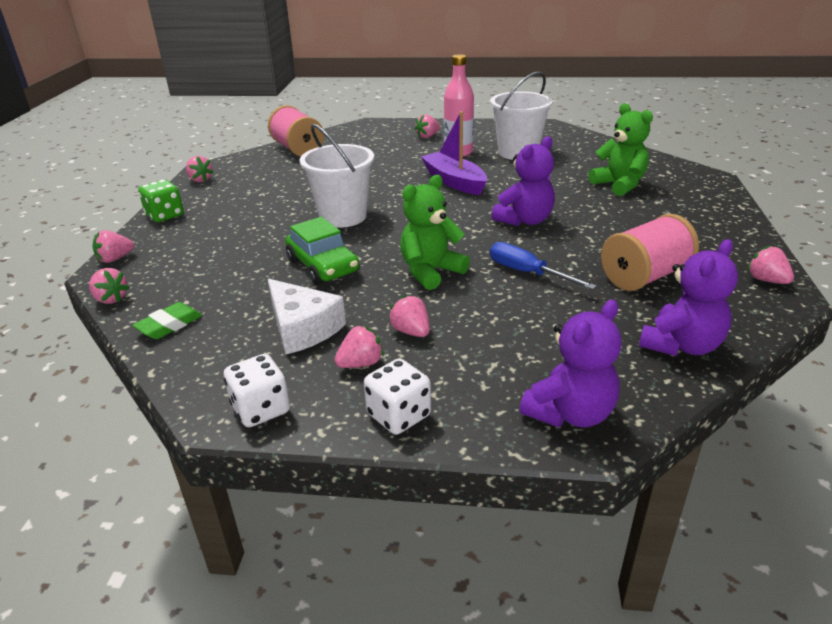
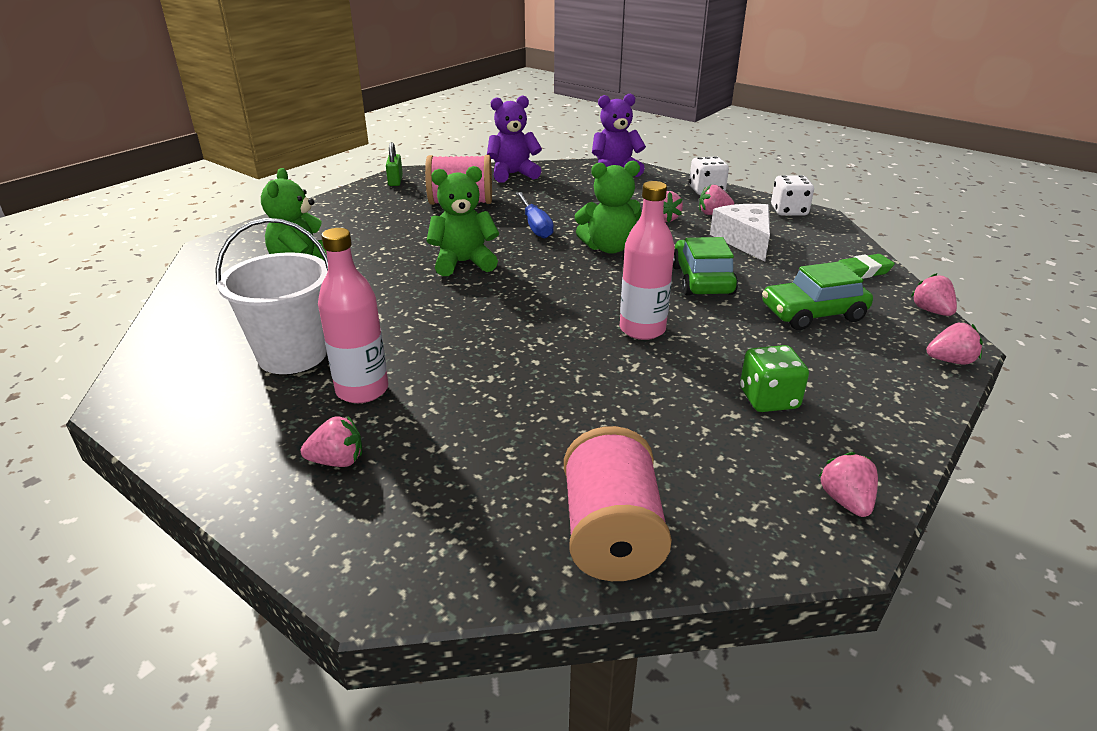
camera: 150 degrees left, 0 degrees up
green dice [138,180,184,222] -> green dice moved to [740,345,809,412]
white bucket [300,124,374,228] -> pink bottle [620,181,675,340]
purple boat [421,111,487,195] -> none
purple teddy bear [492,136,555,226] -> green teddy bear [427,166,499,276]
pink strawberry [748,245,794,284] -> green padlock [386,142,403,186]
none -> green car [762,262,873,330]

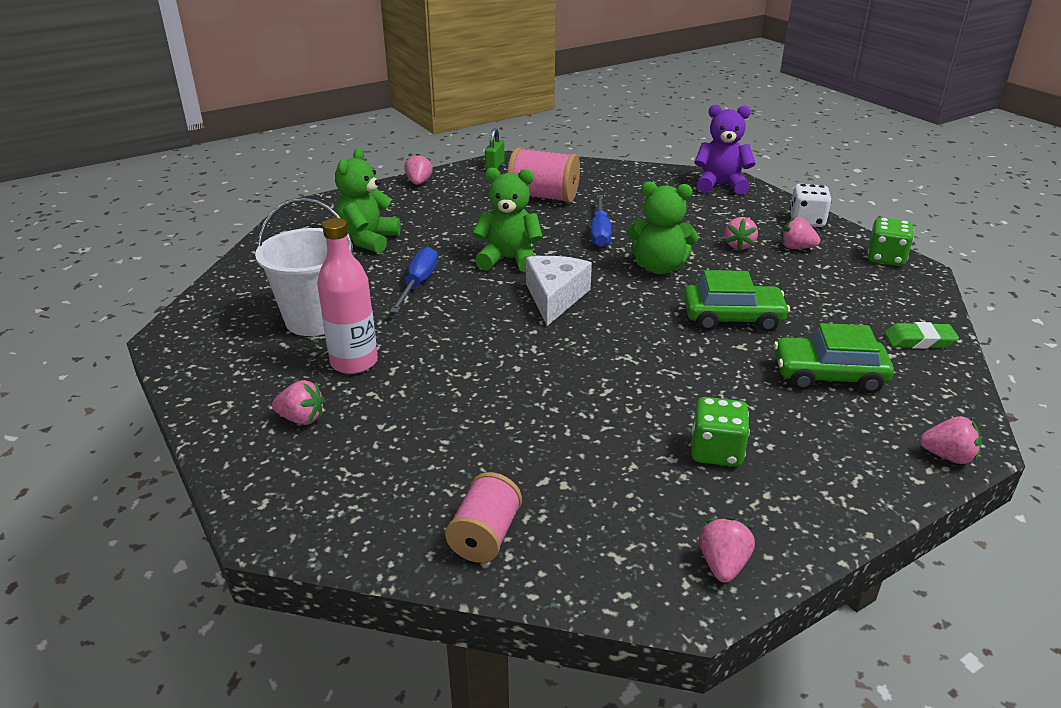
camera: 20 degrees right, 0 degrees up
purple teddy bear [487,95,542,183] -> none
pink spool [564,426,672,581] -> pink spool [445,472,522,563], size x0.65
pink bottle [620,181,675,340] -> none
green car [673,237,738,296] -> green car turned 75 degrees clockwise [684,270,790,332]
white cheese [710,204,770,262] -> white cheese moved to [526,256,592,326]
white dice [771,175,814,216] -> green dice [867,217,914,266]
pink strawberry [911,273,957,316] -> pink strawberry moved to [404,153,433,185]
none -> blue screwdriver [390,247,438,313]

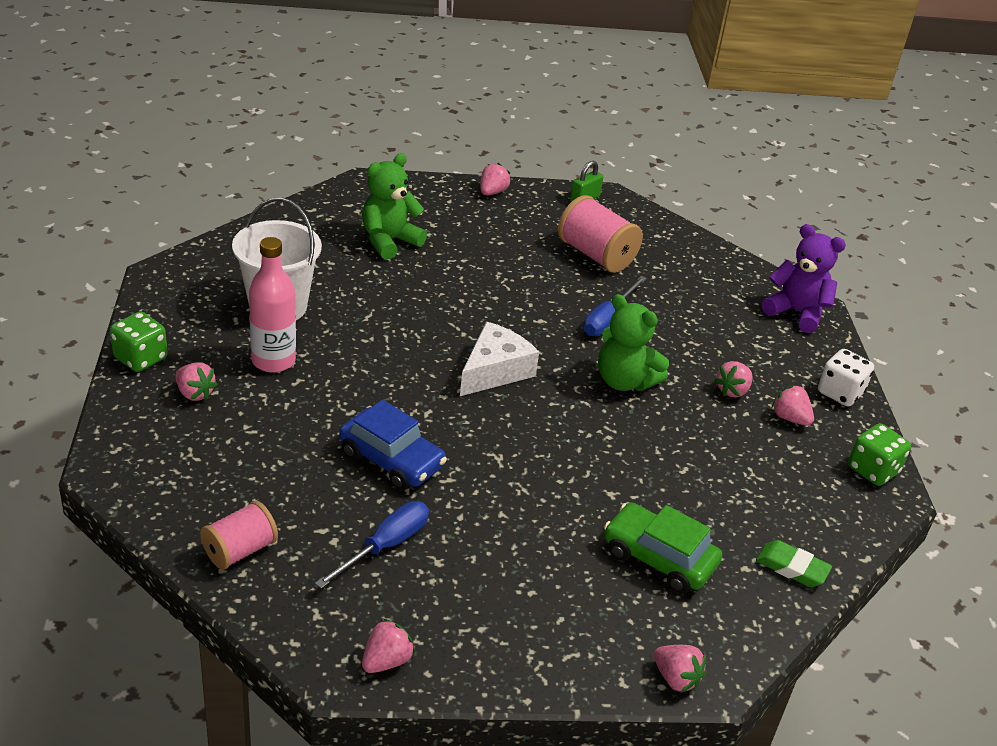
camera: 25 degrees right, 5 degrees up
blue screwdriver [390,247,438,313] -> blue screwdriver moved to [315,501,429,589]
green teddy bear [472,167,543,273] -> none
green car [684,270,790,332] -> none
green dice [691,397,750,467] -> green dice moved to [110,311,168,372]
none -> blue car [339,400,447,490]

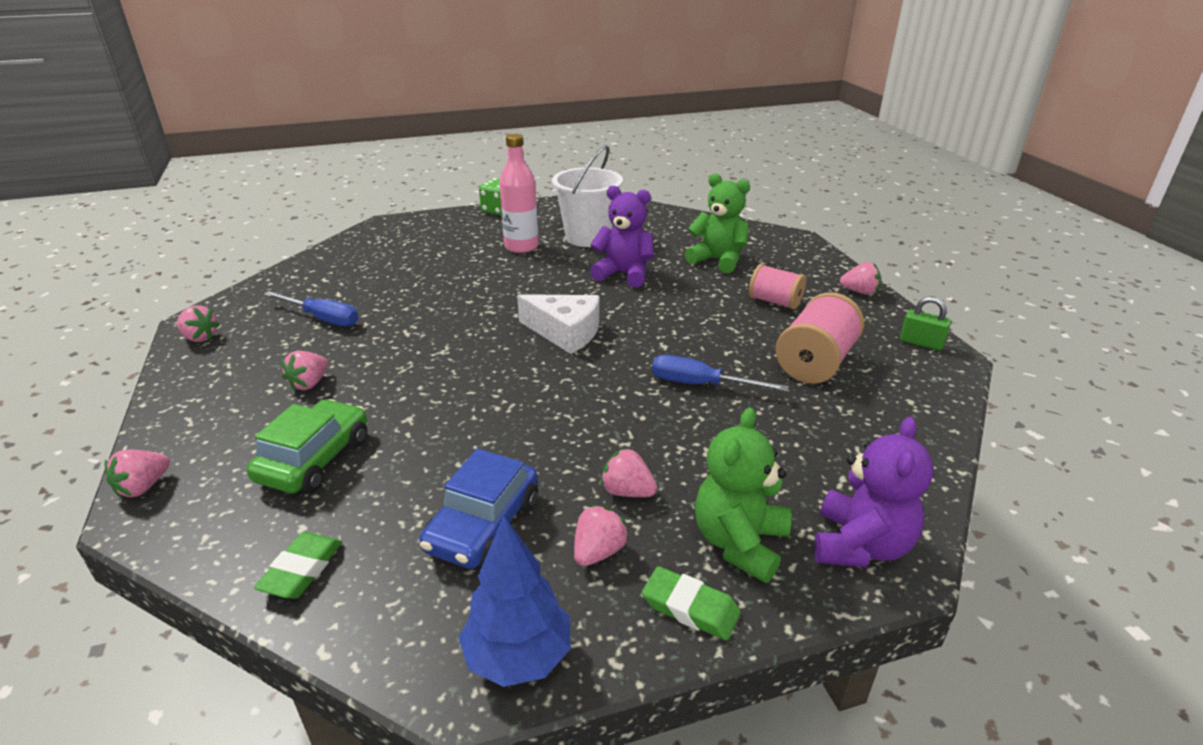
camera: 80 degrees right, 5 degrees down
pink strawberry [175,362,218,401] -> pink strawberry moved to [281,351,328,391]
pink spool [200,501,278,570] -> pink spool moved to [749,264,806,310]
blue car [339,400,447,490] -> blue car moved to [419,449,538,569]
green teddy bear [598,294,669,391] -> green teddy bear moved to [695,407,792,583]
white dice [818,349,874,407] -> green eraser [642,566,741,641]
green dice [848,423,911,486] -> blue tree [458,515,571,687]
none -> purple teddy bear [590,186,654,287]

